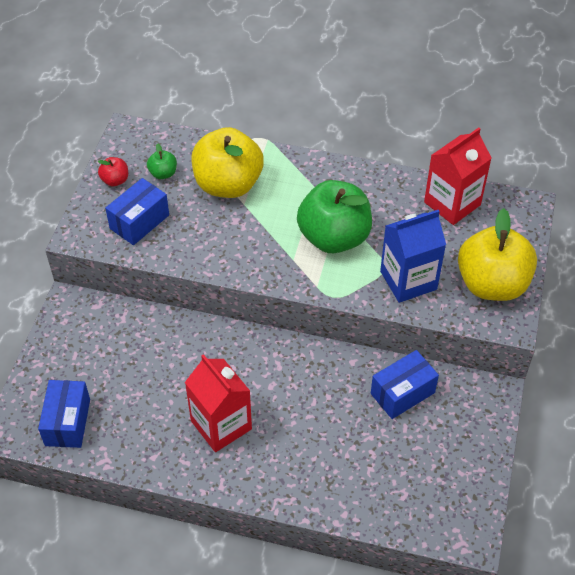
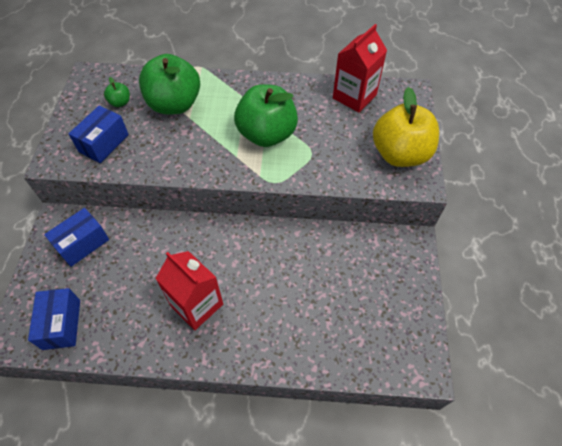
camera: 10 degrees left, 5 degrees up
red apple [98,157,128,186] -> none
yellow apple [191,127,264,198] -> green apple [139,54,200,115]
blue box [371,350,439,419] -> blue box moved to [44,208,109,267]
blue carton [380,210,446,303] -> none

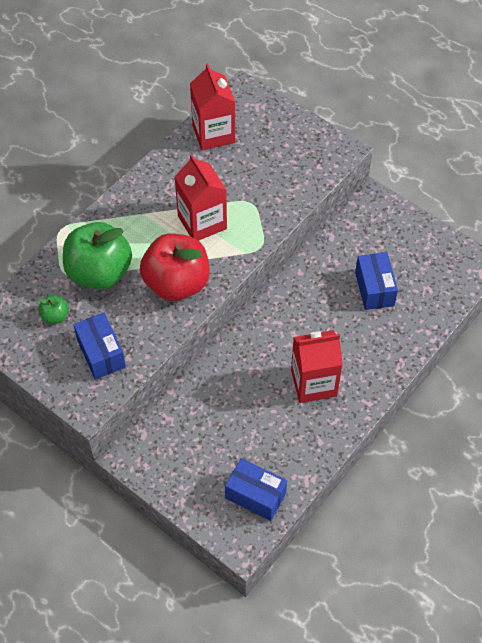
camera: 55 degrees left, 0 degrees up
blue box [44,208,109,267] -> blue box moved to [355,252,398,310]
green apple [234,84,298,147] -> red carton [174,154,227,241]
yellow apple [373,87,439,167] -> none
none -> red apple [140,234,209,301]

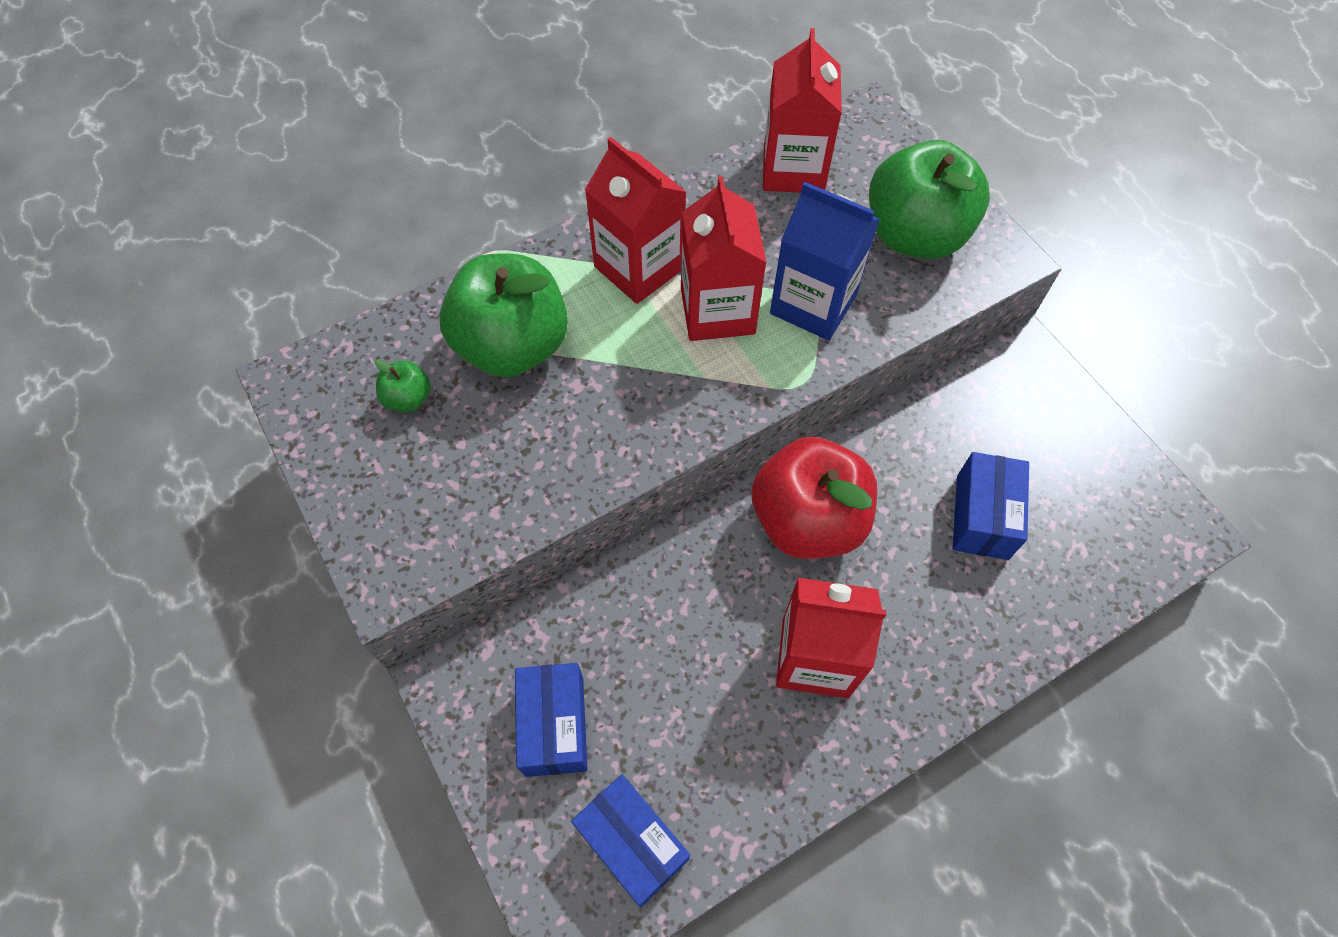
camera: 20 degrees right, 5 degrees up
blue box [73,313,126,380] -> blue box moved to [515,663,588,777]
red apple [140,234,209,301] -> red apple moved to [752,437,877,559]
none -> red carton [585,137,686,304]
none -> blue carton [770,182,880,340]
none -> green apple [869,140,990,259]

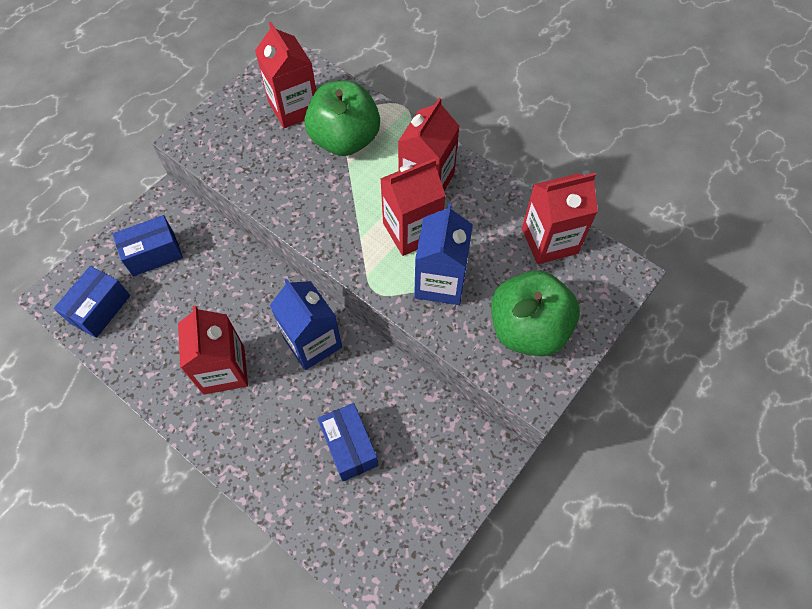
camera: 70 degrees right, 0 degrees up
green apple [375,359,431,412] -> red carton [255,22,316,128]
red apple [752,437,877,559] -> blue carton [270,279,342,370]
blue box [953,452,1029,560] -> blue box turned 75 degrees clockwise [317,403,379,482]

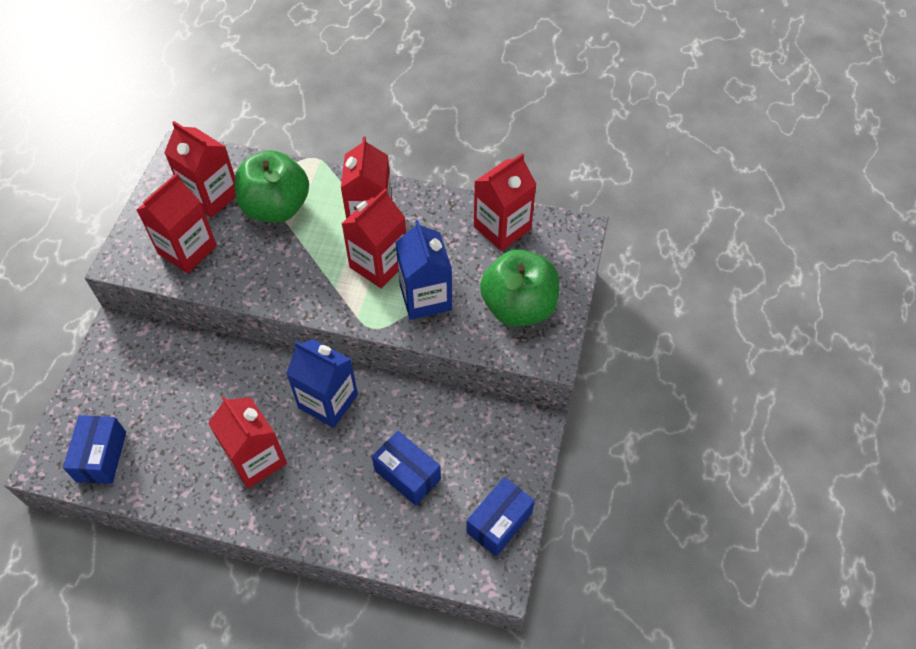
camera: 25 degrees left, 5 degrees down
blue box [113,215,183,277] -> blue box moved to [466,477,535,556]
none -> red carton [137,173,217,273]

